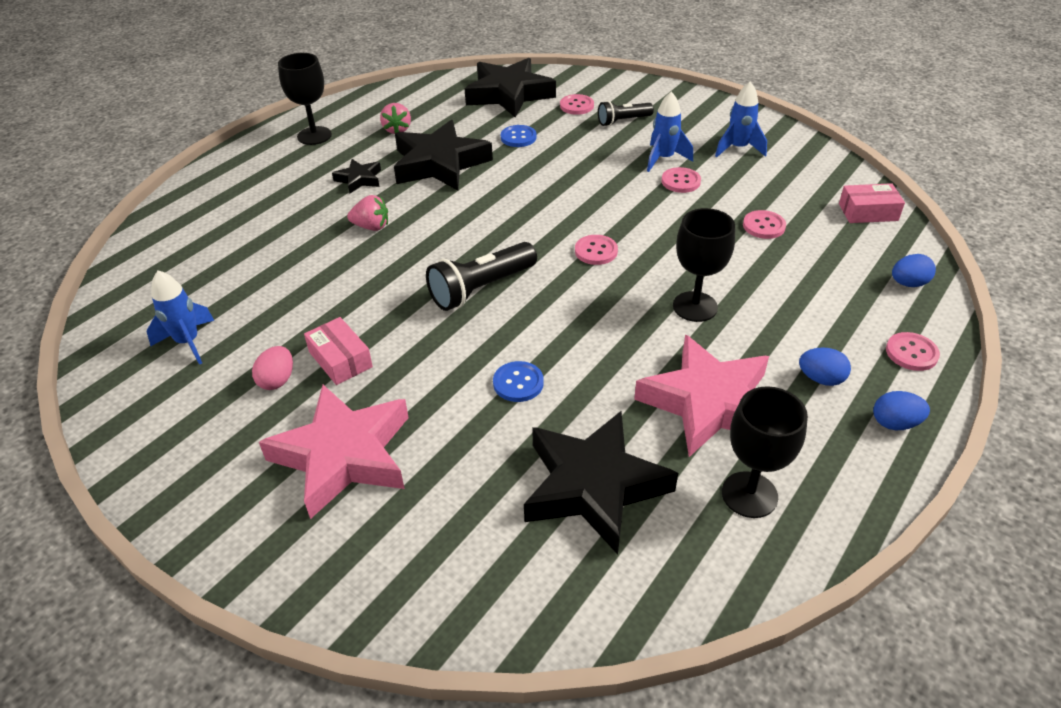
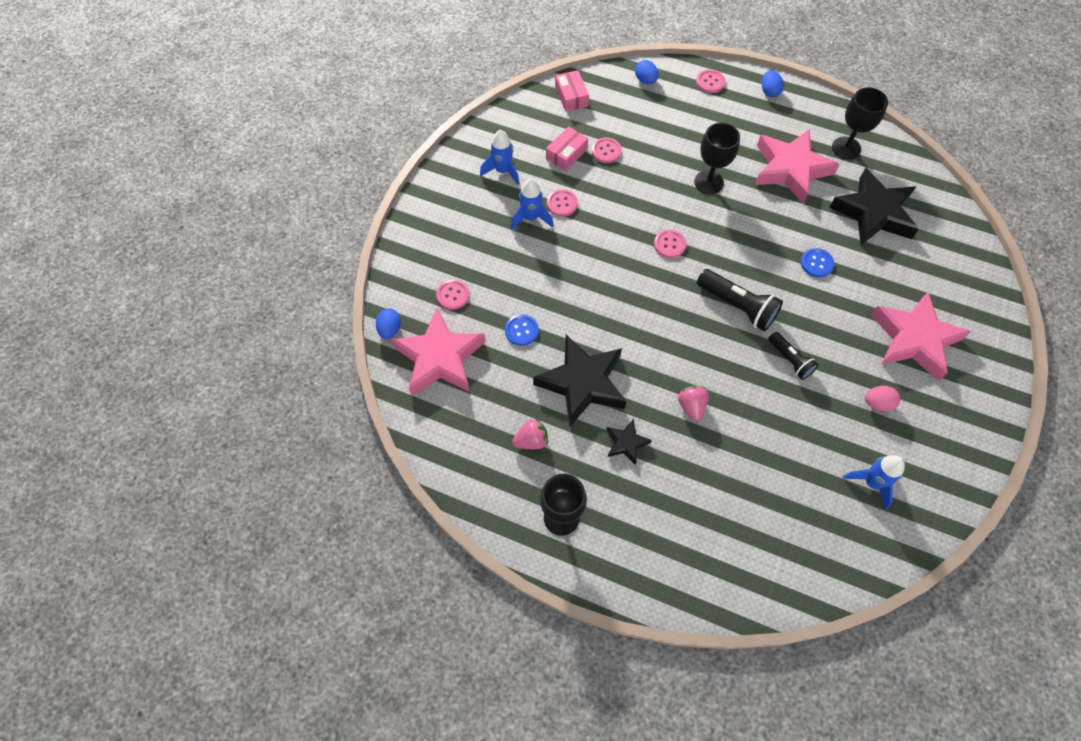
camera: 105 degrees left, 20 degrees up
pink box [304,317,373,385] -> pink box moved to [546,126,588,171]
black star [465,58,556,118] -> pink star [391,308,486,396]
black flashlight [598,101,654,126] -> black flashlight moved to [768,332,819,380]
blue egg [799,347,851,386] -> blue egg moved to [376,309,401,339]

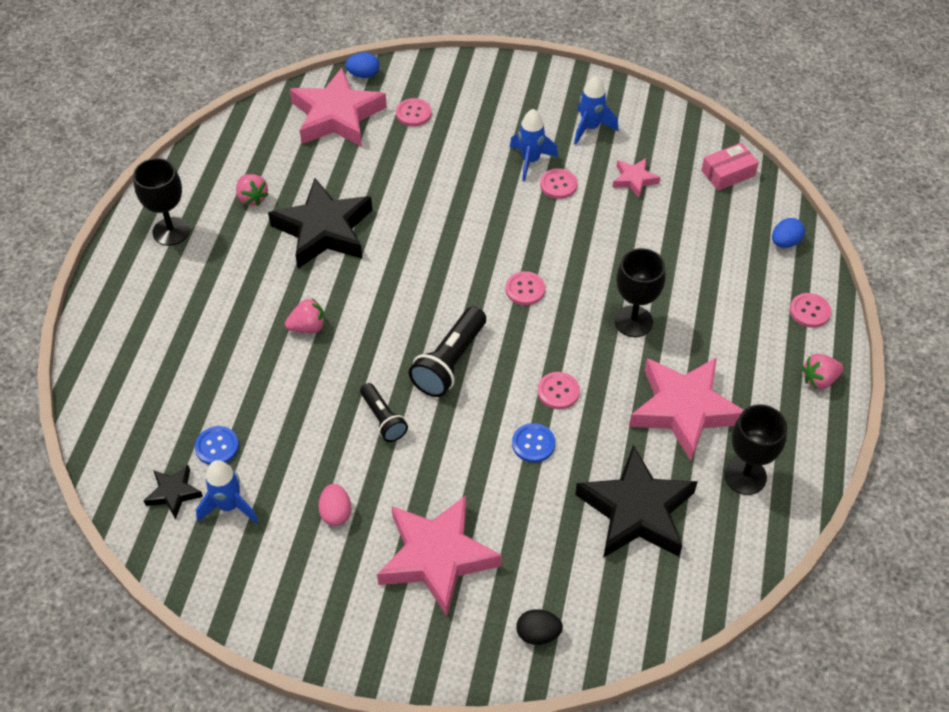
camera: 80 degrees right, 10 degrees down
blue button [505,314,539,346] -> blue button moved to [195,426,239,465]
pink box [546,126,588,171] -> pink star [612,158,661,198]
pink button [592,137,622,163] -> pink button moved to [538,372,580,409]
black star [606,419,652,465] -> black star moved to [143,465,203,519]
blue egg [762,71,784,97] -> pink strawberry [802,354,844,390]
black flashlight [768,332,819,380] -> black flashlight turned 75 degrees counterclockwise [360,383,408,442]
none -> black egg [516,609,563,645]

